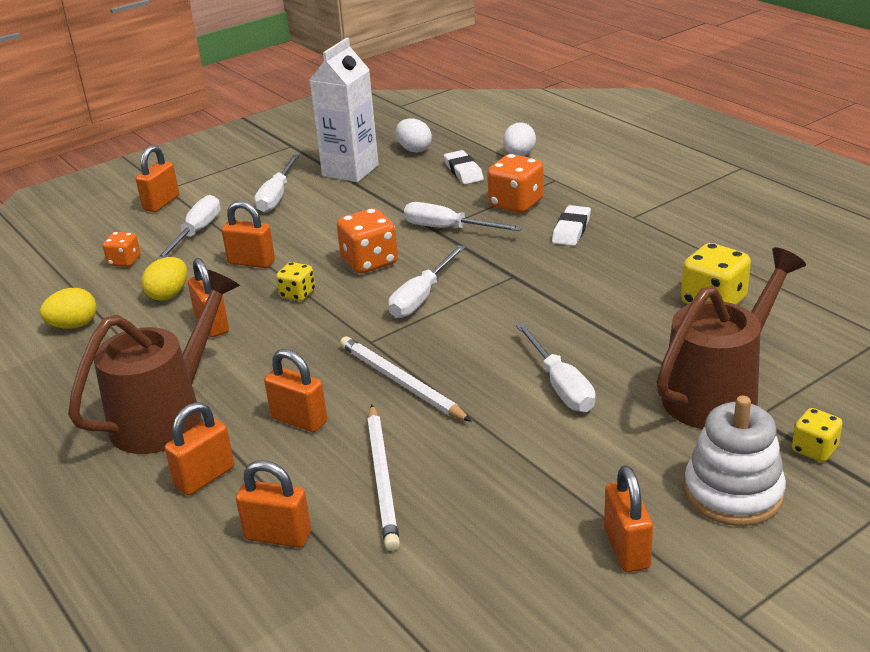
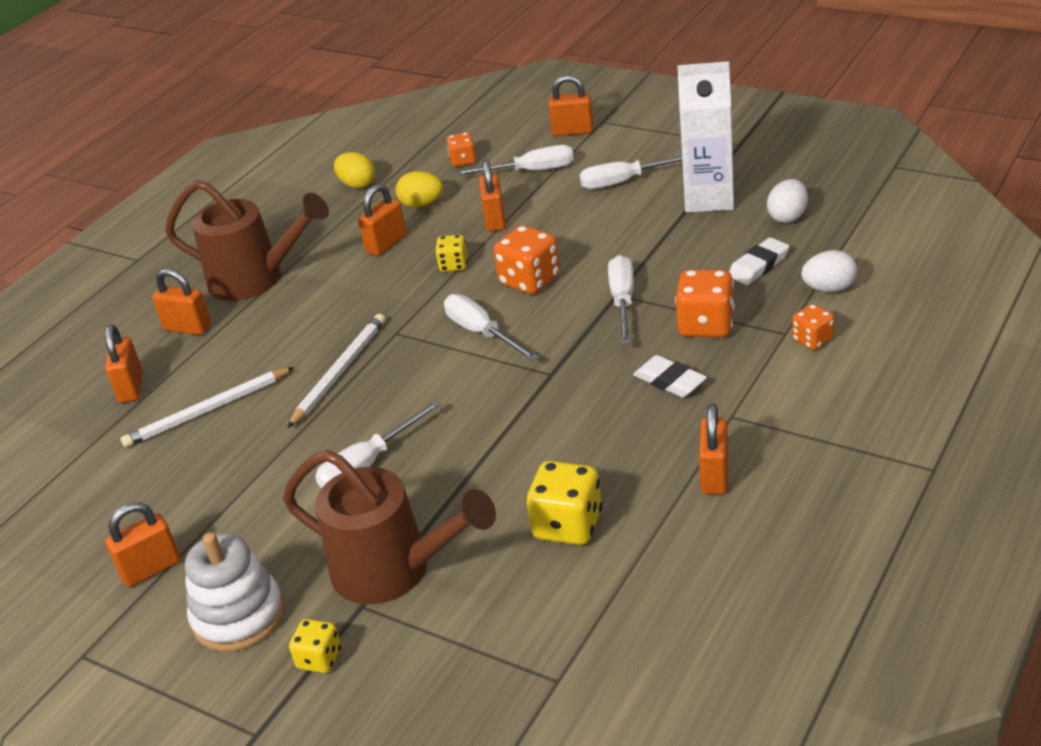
camera: 70 degrees right, 5 degrees up
orange padlock [264,349,327,432] -> orange padlock moved to [699,404,728,494]
white screwdriver [388,245,465,318] -> white screwdriver turned 45 degrees clockwise [444,294,539,362]
white eraser [552,205,591,246] -> white eraser turned 45 degrees clockwise [633,355,707,397]
none -> orange dice [792,304,834,350]

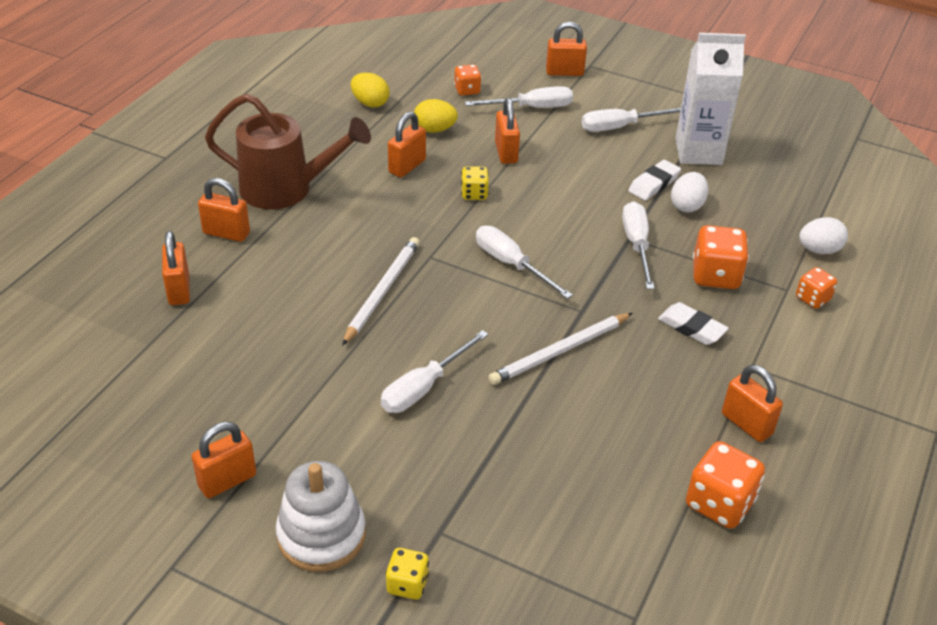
camera: 10 degrees left, 5 degrees up
white pencil [121,367,294,448] -> white pencil moved to [489,313,632,385]
brown watering can [283,450,496,604] -> none
orange dice [494,225,560,294] -> orange dice moved to [686,441,765,529]
yellow dice [526,461,603,545] -> none
orange padlock [699,404,728,494] -> orange padlock turned 45 degrees counterclockwise [722,365,783,442]
white eraser [729,237,789,285] -> white eraser moved to [628,160,681,200]
white egg [767,179,808,223] -> white egg moved to [671,172,708,213]

